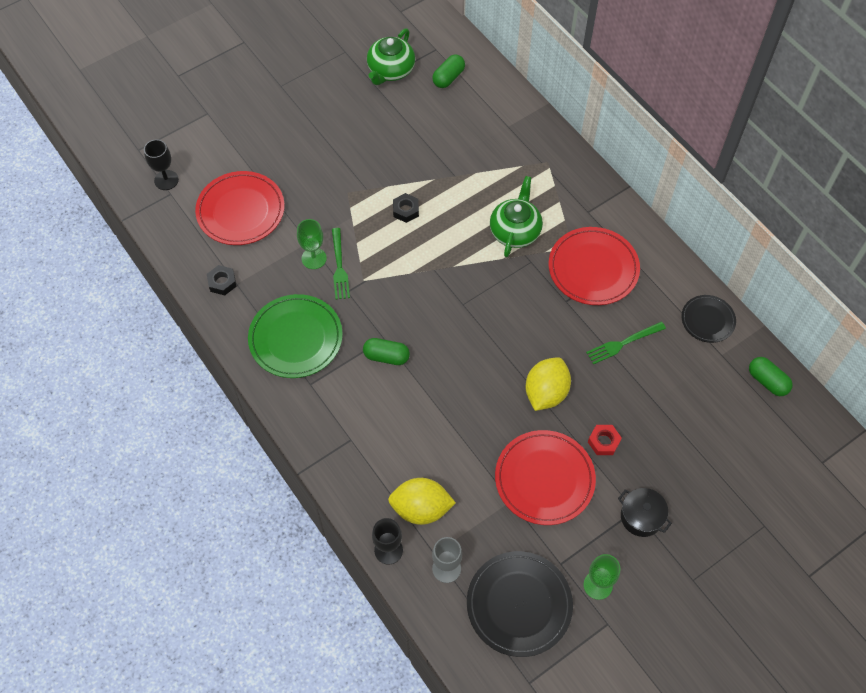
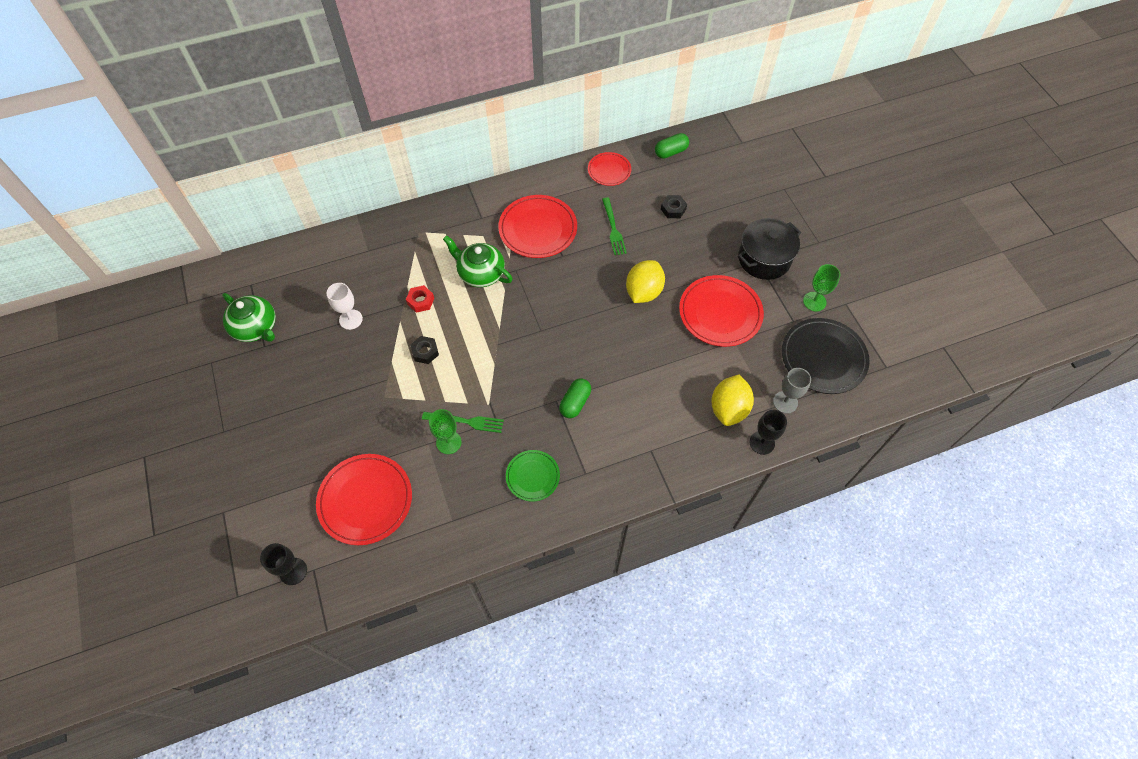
camera: 75 degrees left, 0 degrees up
black nut [207,265,237,295] -> black nut moved to [661,195,687,218]
green plate [248,294,343,378] -> green plate [506,450,560,502], size x0.58
green capsule [432,54,465,88] -> none
yellow lemon [526,357,571,411] -> yellow lemon turned 75 degrees clockwise [626,260,665,303]
red nut [588,425,622,455] -> red nut moved to [406,285,434,313]
black pot [618,488,672,537] -> black pot [738,218,801,280], size x1.58
black plate [681,295,736,343] -> red plate [588,152,631,186]
none -> white goblet [327,283,363,330]

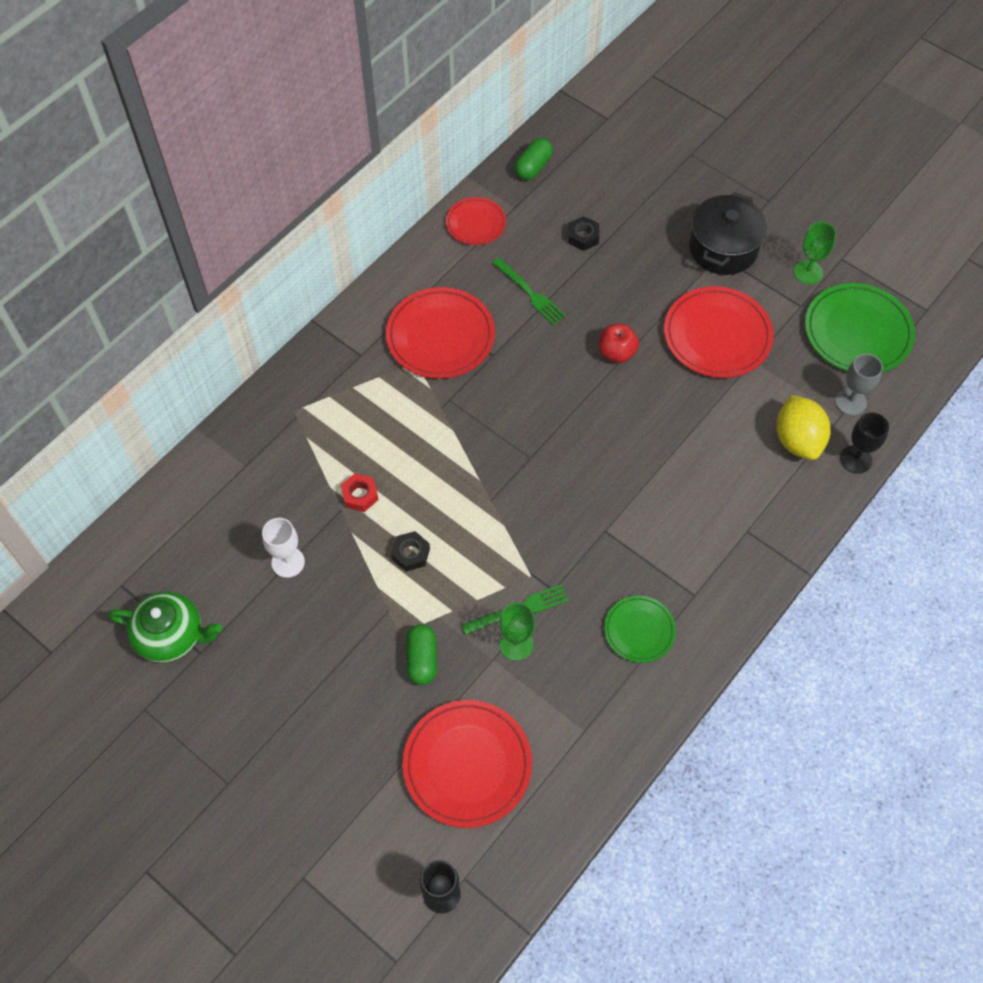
camera: 30 degrees left, 0 degrees up
green teapot [443,235,513,287] -> none
green capsule [559,378,591,418] -> green capsule moved to [406,624,437,685]
yellow lemon [626,260,665,303] -> red apple [599,324,639,363]
black plate [782,318,870,394] -> green plate [805,283,915,372]

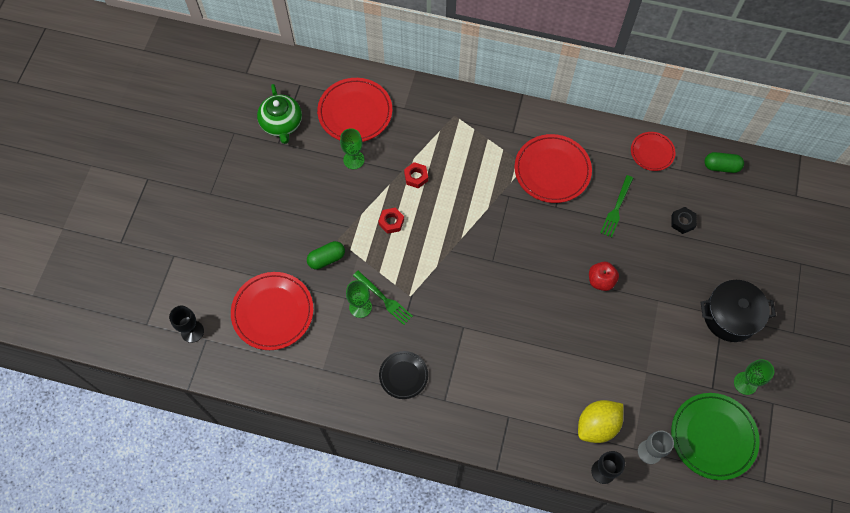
camera: 65 degrees right, 5 degrees up
white goblet [262,518,305,578] -> green goblet [340,128,365,169]
black nut [391,531,430,572] -> red nut [378,208,404,234]
green plate [604,596,676,663] -> black plate [379,351,428,399]
red plate [664,286,774,378] -> red plate moved to [317,78,392,142]

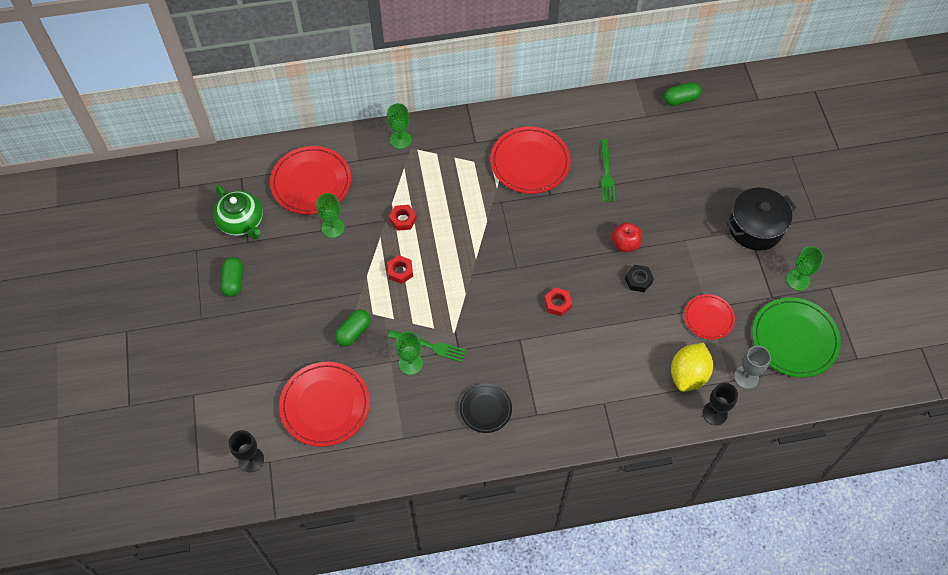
camera: 25 degrees left, 5 degrees down
red plate [631,132,675,171] -> red plate moved to [684,294,735,340]
black nut [671,207,697,234] -> black nut moved to [625,265,654,292]
none -> green capsule [220,257,243,297]
none -> green goblet [387,103,412,149]
none -> red nut [544,287,572,316]

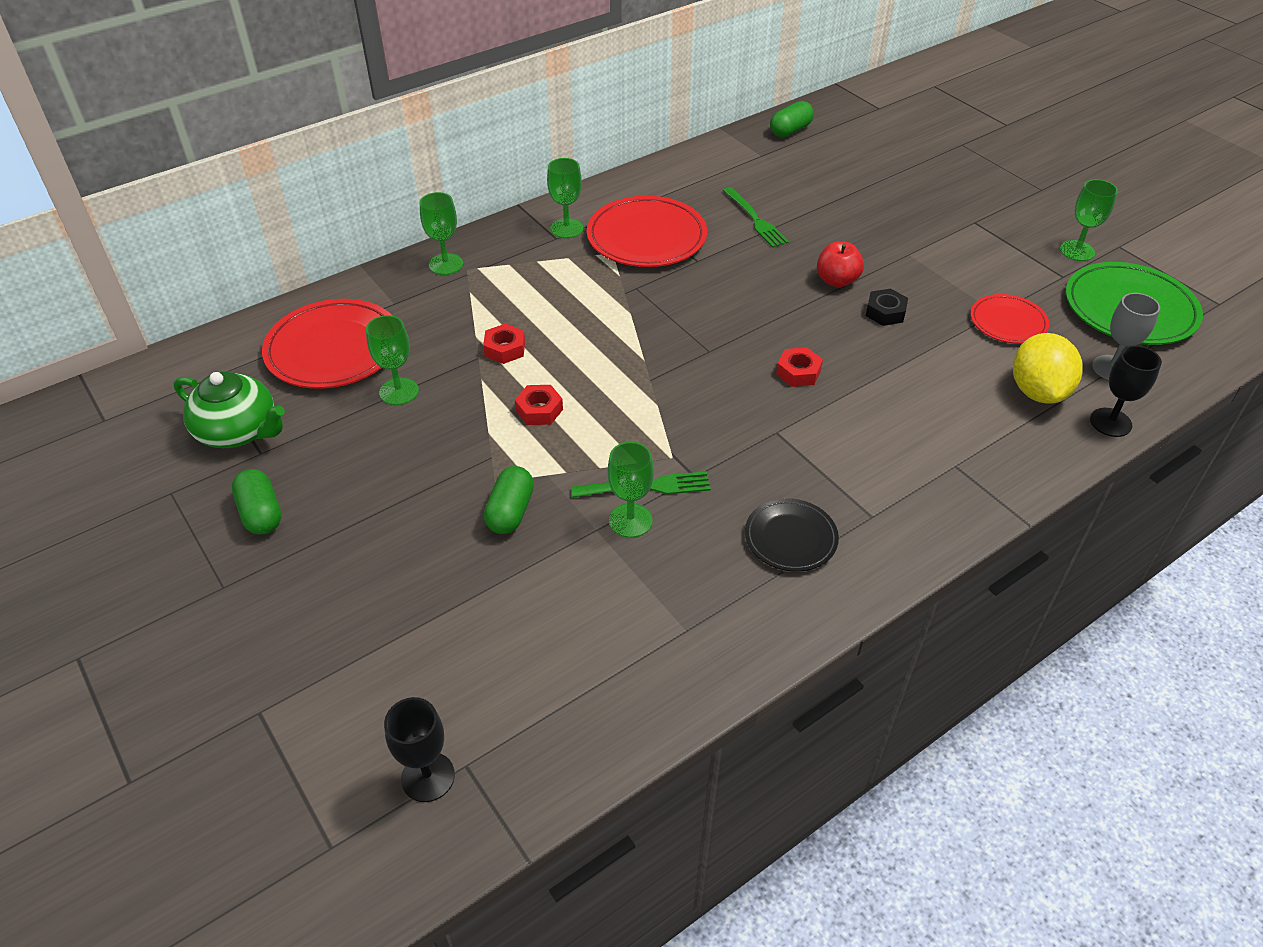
camera: 25 degrees left, 15 degrees down
red plate [279,362,370,447] -> none
black pot [726,188,797,251] -> none
none -> green goblet [547,158,583,238]

